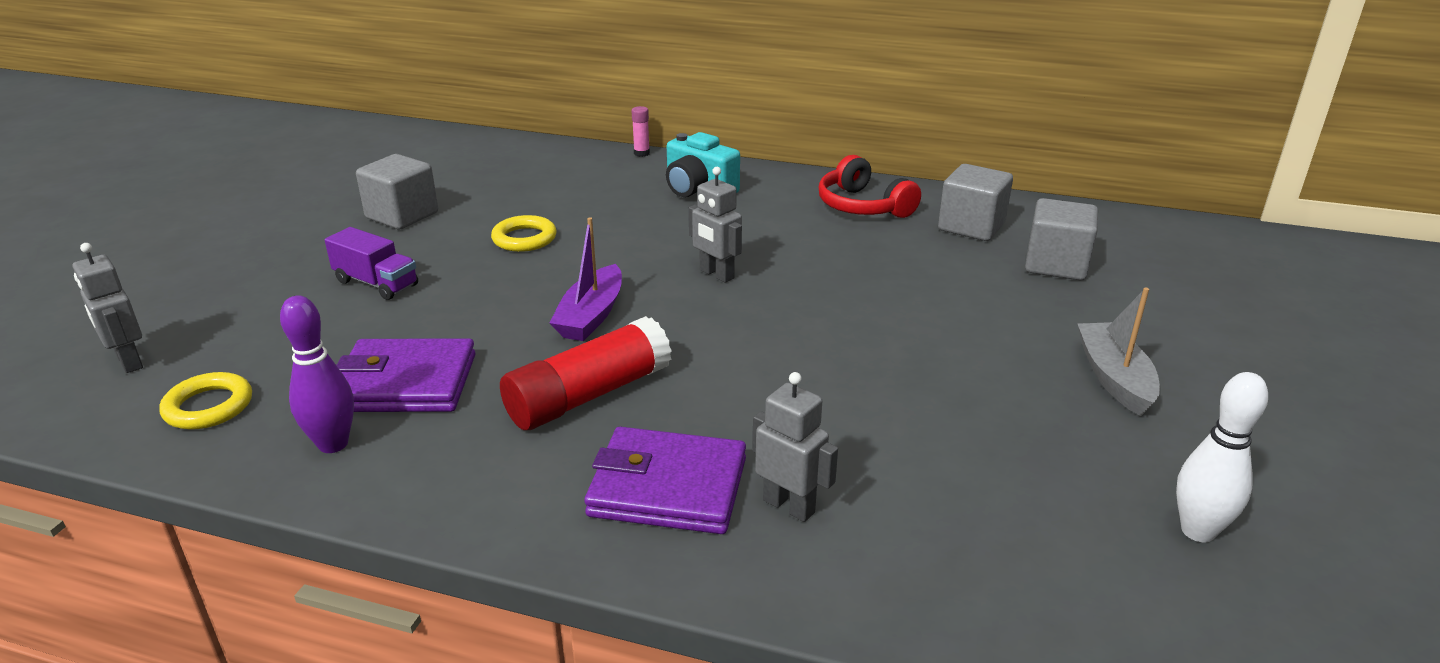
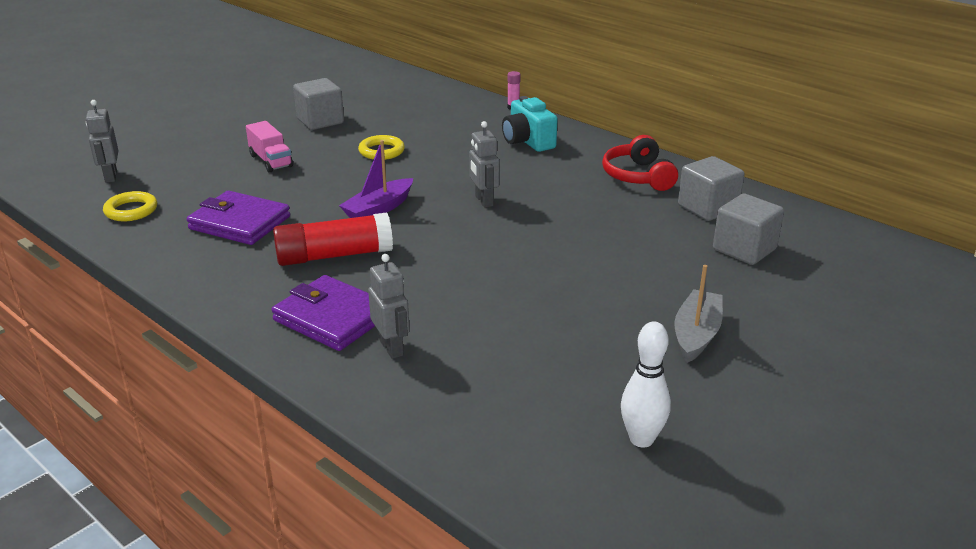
camera: 25 degrees right, 0 degrees up
purple bowling pin [280,295,354,453] -> none
purple truck [325,227,418,300] -> pink truck [246,121,293,173]

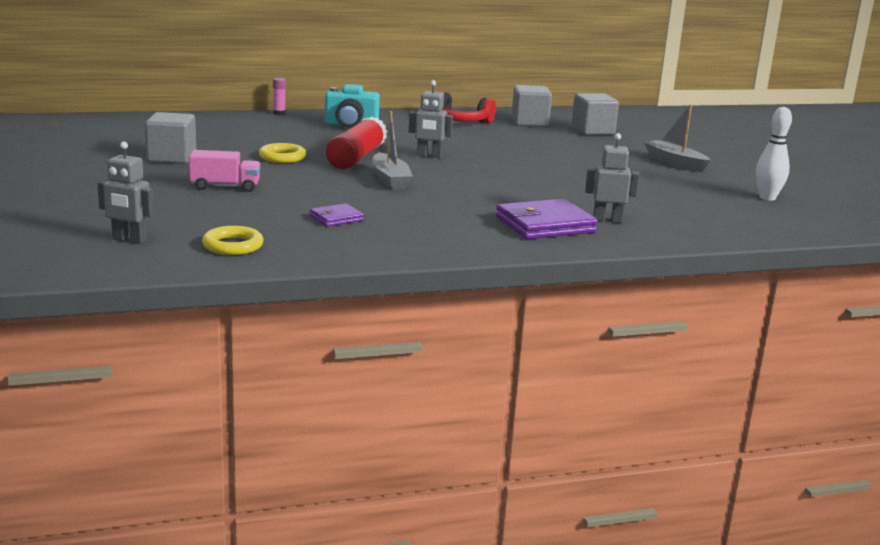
camera: 60 degrees left, 10 degrees down
purple wallet [187,190,290,245] -> purple wallet [310,203,364,226], size x0.53
red glue stick [273,212,393,266] -> red glue stick moved to [326,116,388,169]
purple boat [339,140,413,218] -> grey boat [372,111,413,190]

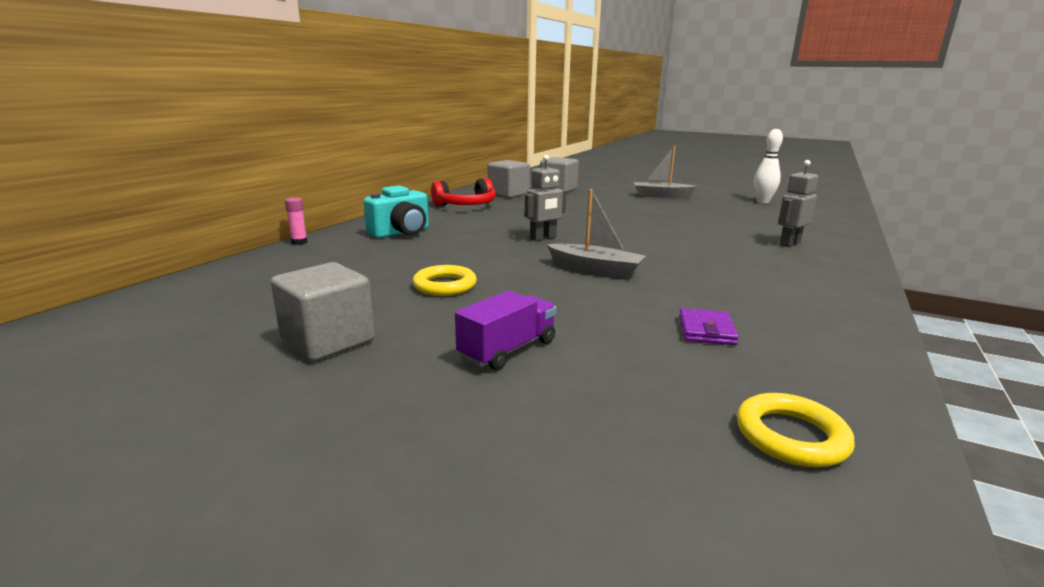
camera: 45 degrees left, 0 degrees up
grey robot [98,142,154,244] -> none
pink truck [189,150,260,192] -> purple truck [455,291,556,370]
red glue stick [326,116,388,169] -> none
purple wallet [496,199,598,239] -> none

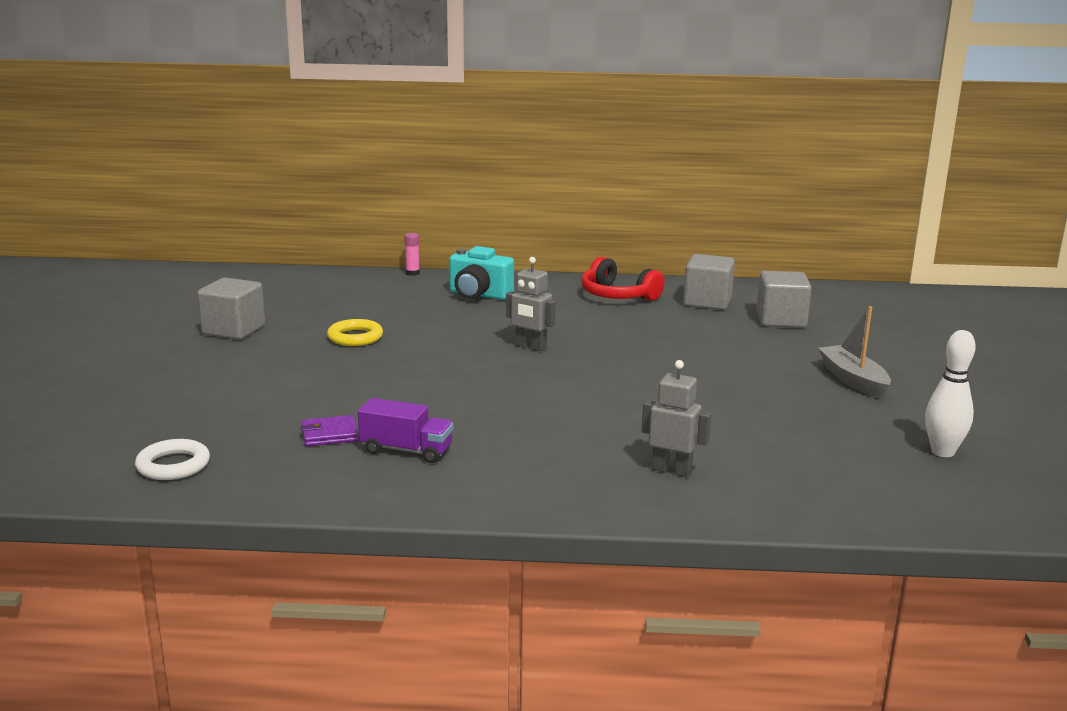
camera: 65 degrees right, 0 degrees up
purple truck [455,291,556,370] -> purple truck moved to [358,398,453,463]
grey boat [547,189,646,278] -> none
yellow ring [737,393,855,467] -> white ring [135,439,210,480]

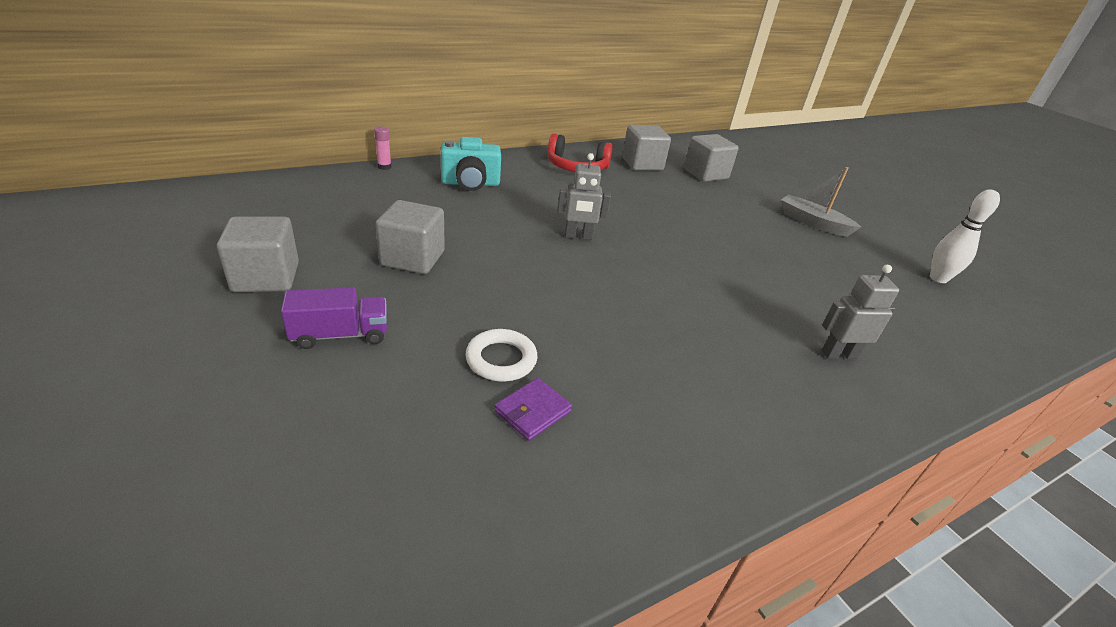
camera: 35 degrees left, 15 degrees up
white ring [135,439,210,480] -> white ring moved to [466,329,538,381]
yellow ring [327,319,383,346] -> grey cube [376,200,445,274]
purple truck [358,398,453,463] -> purple truck moved to [281,287,387,349]

